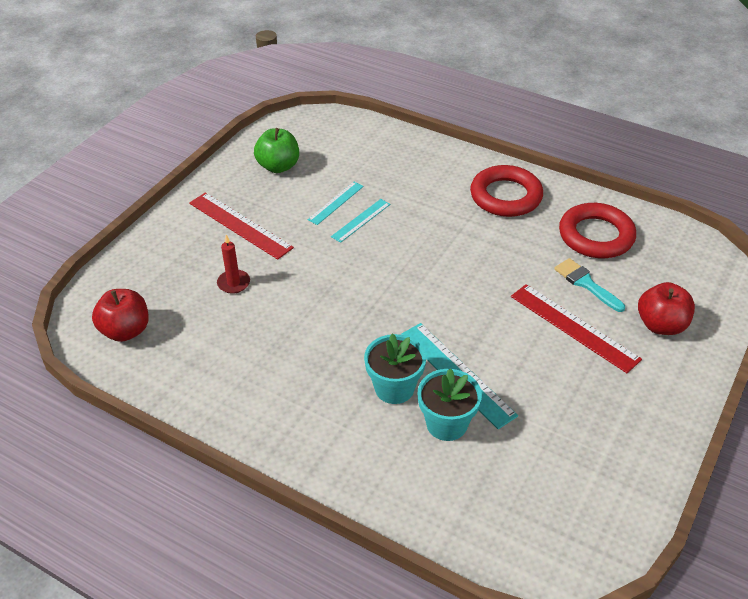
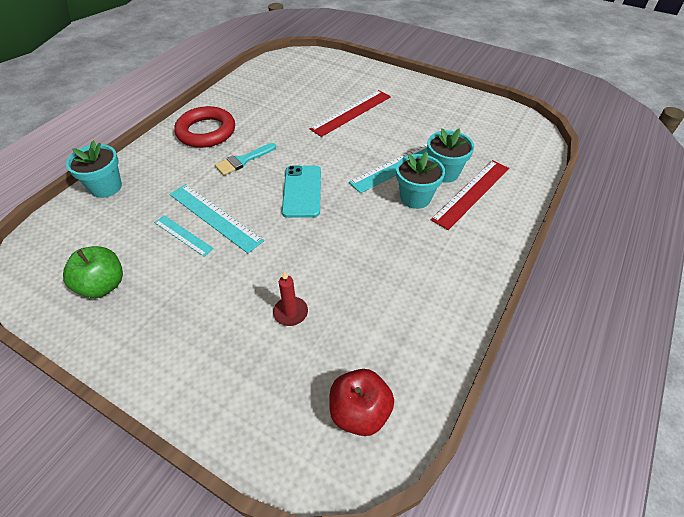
camera: 90 degrees left, 5 degrees up
red ruler [189,192,294,260] -> red ruler moved to [431,160,509,230]
turquoise ruler [331,199,390,243] -> turquoise ruler [169,184,264,253], size x1.69
turquoise brush [554,258,625,312] -> turquoise brush moved to [215,143,276,175]
red ring [559,203,636,258] -> none
red apple [638,282,695,335] -> none
none -> turquoise flower pot [66,141,122,198]
none -> turquoise phone [282,166,321,218]

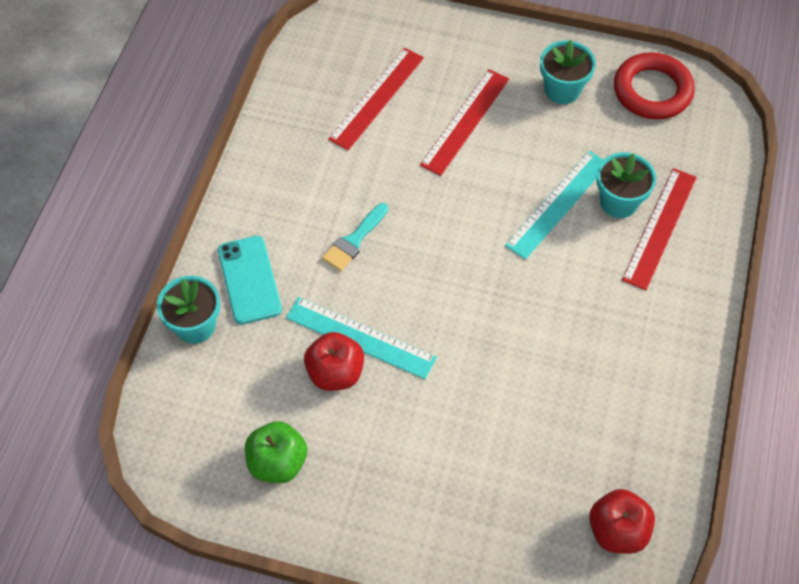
camera: 15 degrees left, 10 degrees up
turquoise ruler [154,215,214,257] -> red apple [304,332,364,391]
red ring [174,106,235,148] -> red ring moved to [614,52,695,120]
red candle [273,271,308,326] -> none
turquoise phone [282,166,321,218] -> turquoise phone moved to [218,236,282,325]
turquoise flower pot [396,152,445,209] -> turquoise flower pot moved to [540,40,596,104]
none -> red ruler [328,48,424,150]

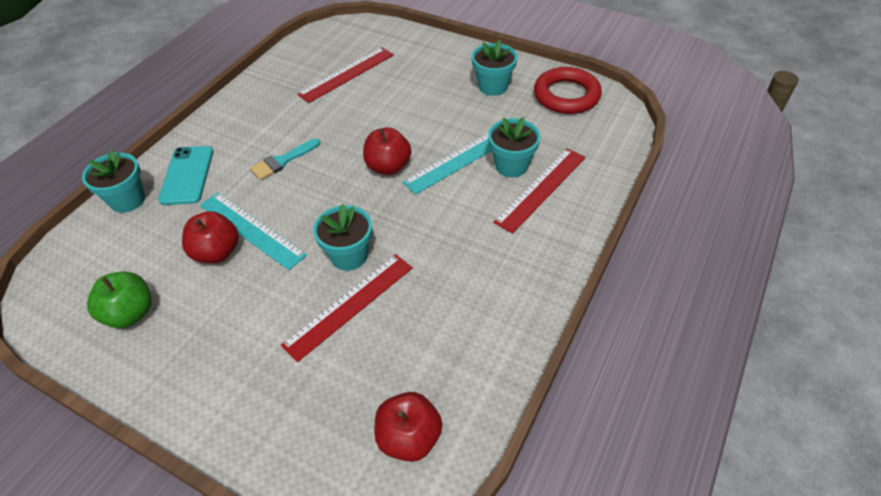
camera: 15 degrees right, 10 degrees down
red ruler [420,69,509,176] -> red ruler moved to [281,254,413,362]
none -> turquoise flower pot [313,204,372,271]
none -> red apple [363,127,411,175]

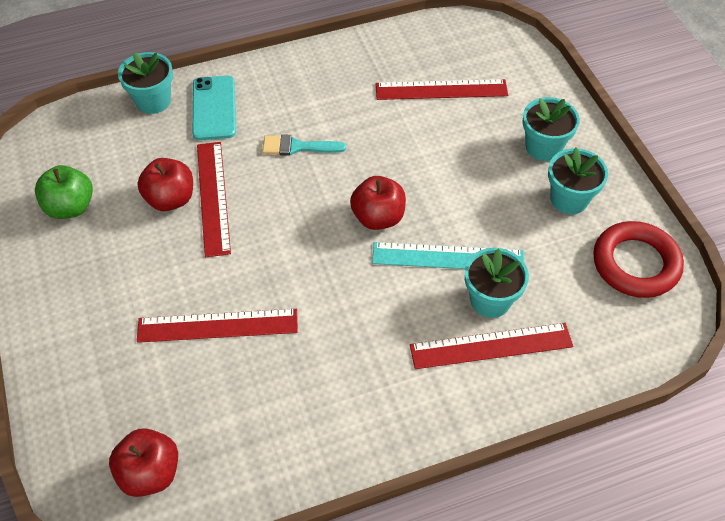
camera: 40 degrees right, 5 degrees up
turquoise phone [158,146,213,205] -> turquoise phone turned 45 degrees counterclockwise [192,76,236,140]
turquoise ruler [200,192,307,270] -> red ruler [197,142,231,257]
turquoise flower pot [313,204,372,271] -> turquoise flower pot moved to [522,97,580,161]

